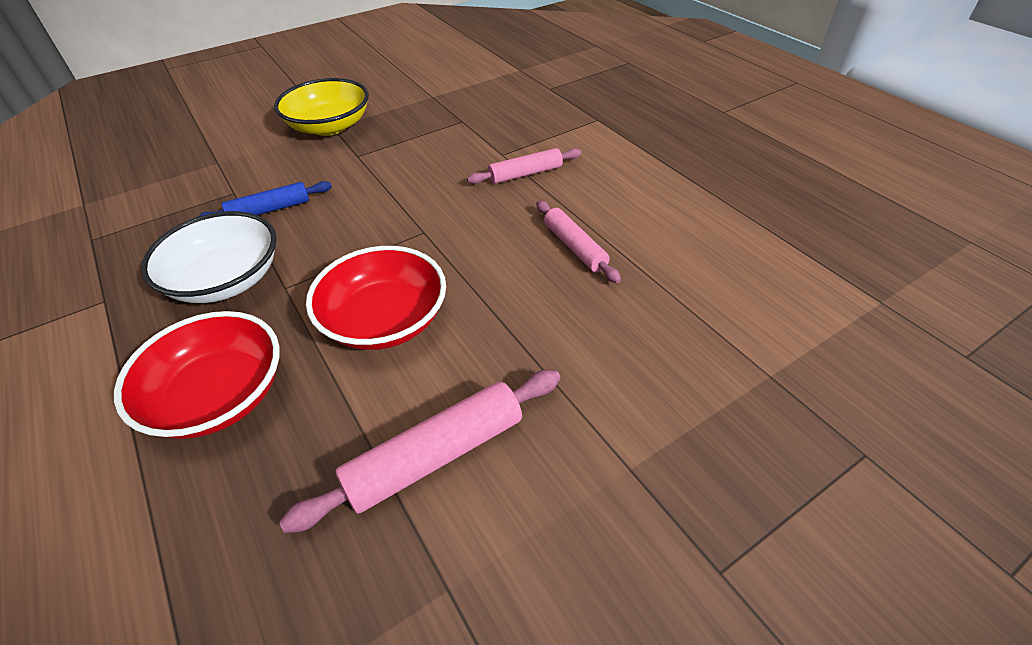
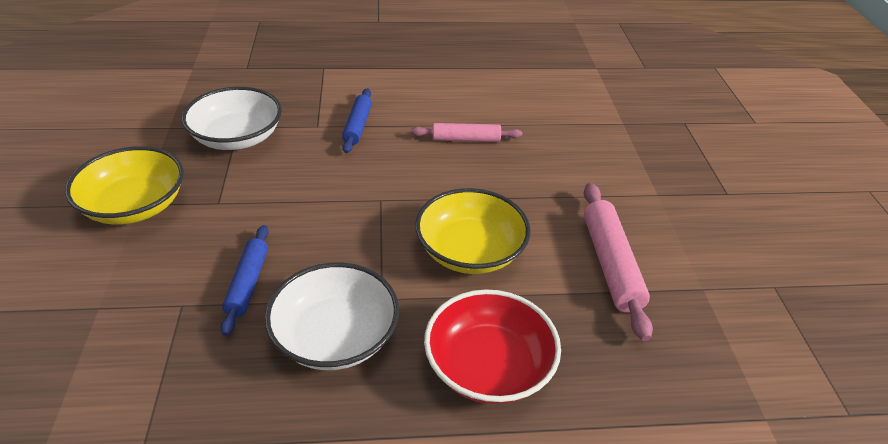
camera: 65 degrees left, 5 degrees down
red bowl [306,246,446,350] -> yellow bowl [415,188,530,274]
pink rolling pin [467,148,581,184] -> blue rolling pin [342,88,372,153]
none -> white bowl [182,87,282,150]

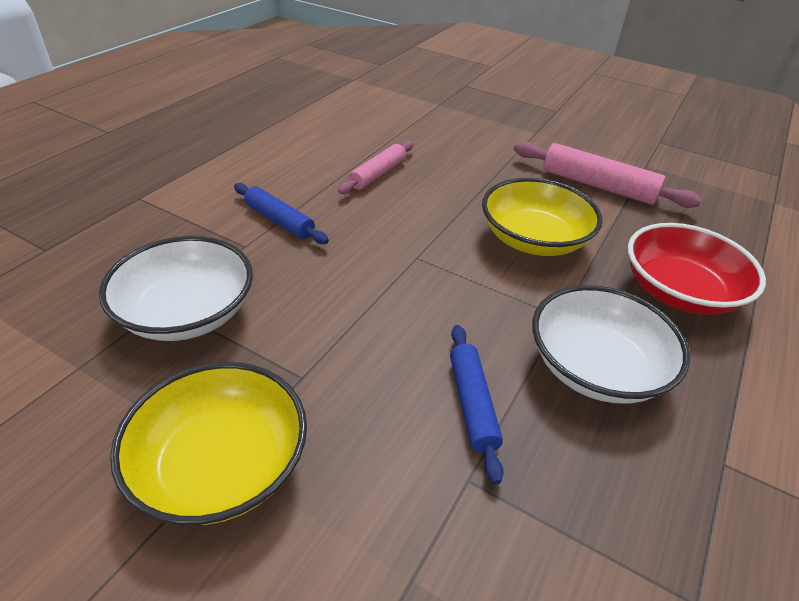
camera: 55 degrees left, 0 degrees up
blue rolling pin [220,225,269,336] -> blue rolling pin turned 45 degrees clockwise [450,325,504,484]

